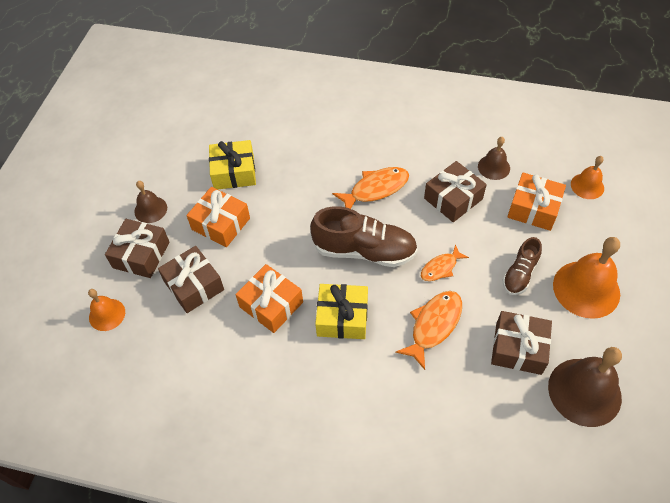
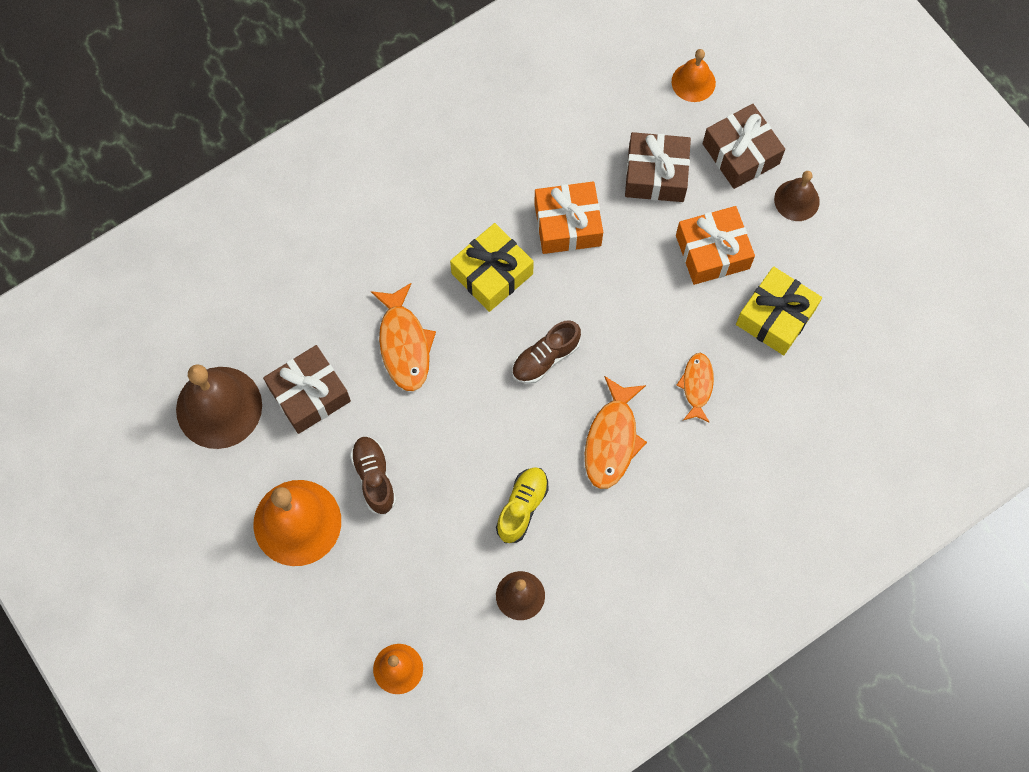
camera: 130 degrees right, 15 degrees up
brown shoe [310,206,418,267] -> brown shoe [512,320,581,384], size x0.57
orange fish [421,245,469,281] -> orange fish moved to [677,353,714,423]
brown gift [424,161,487,222] -> yellow shoe [496,467,548,543]
orange gift [507,173,566,231] -> none

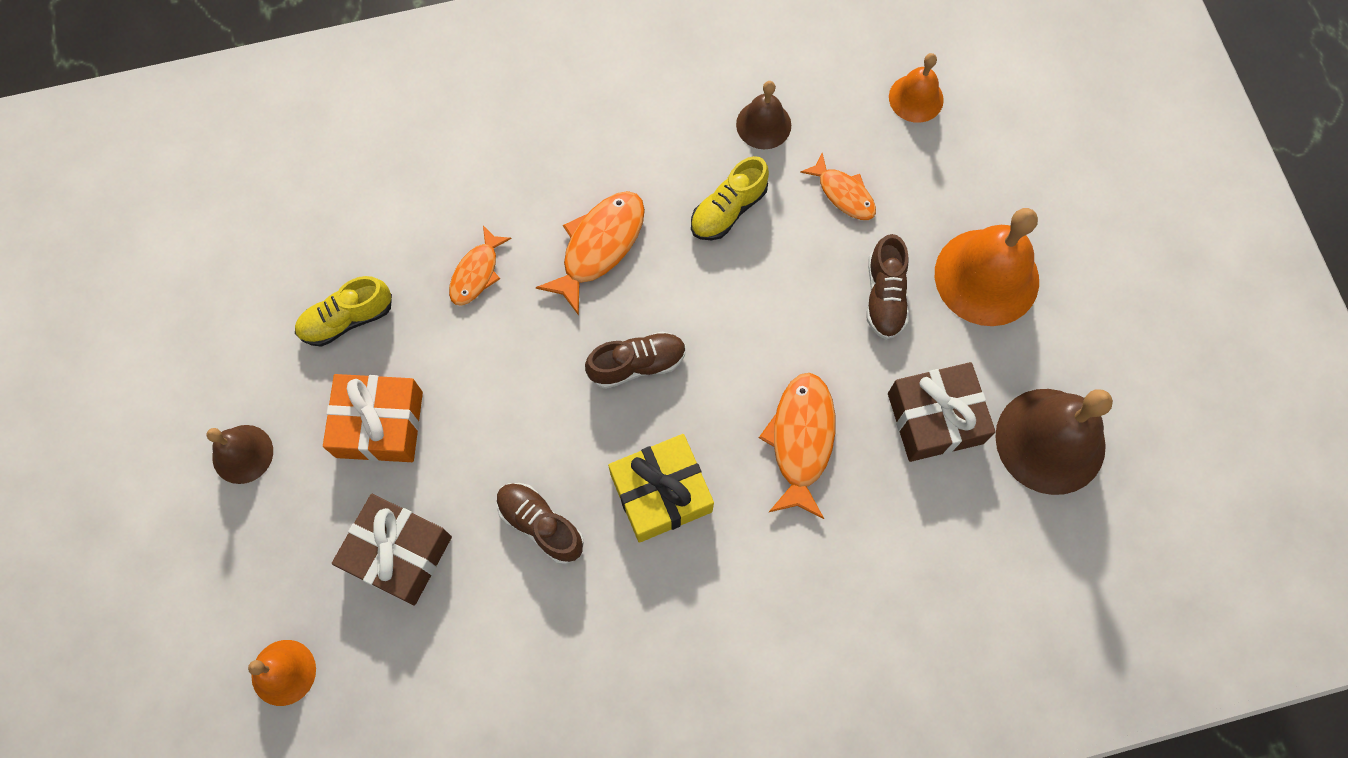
camera: 160 degrees left, 0 degrees up
orange gift [534,181,603,254] -> brown shoe [496,483,584,564]
brown gift [703,104,785,189] -> none
yellow gift [736,266,822,355] -> yellow shoe [295,276,392,347]
none -> orange fish [800,153,876,220]

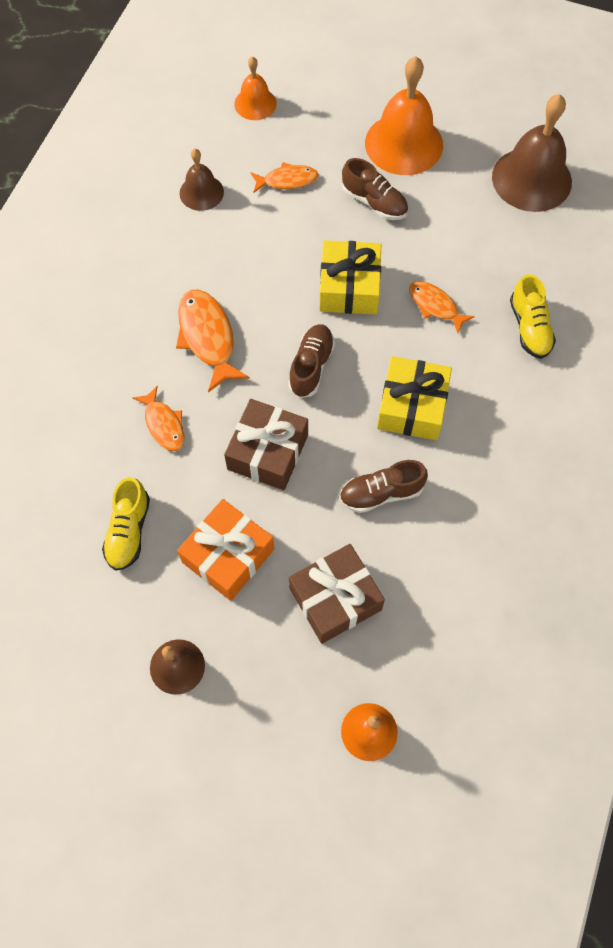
camera: 55 degrees left, 5 degrees down
yellow shoe [691,156,769,240] -> yellow shoe moved to [510,274,556,359]
orange fish [759,373,835,519] -> orange fish [409,281,475,333], size x0.63
brown gift [888,362,996,462] -> brown gift moved to [224,399,308,490]
none -> yellow gift [319,240,381,314]

